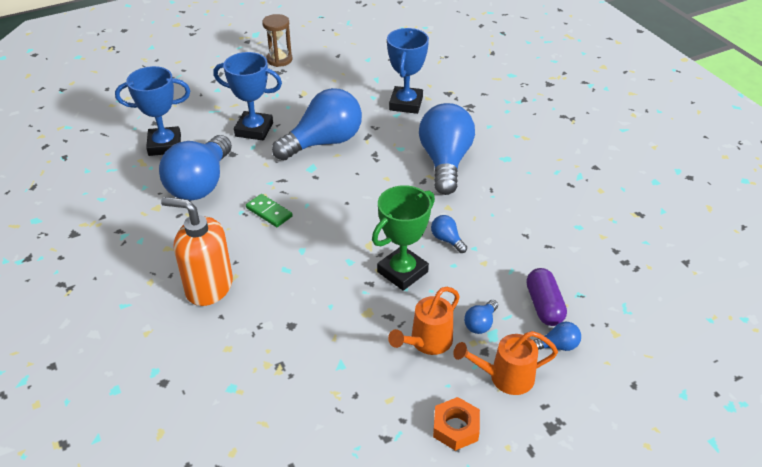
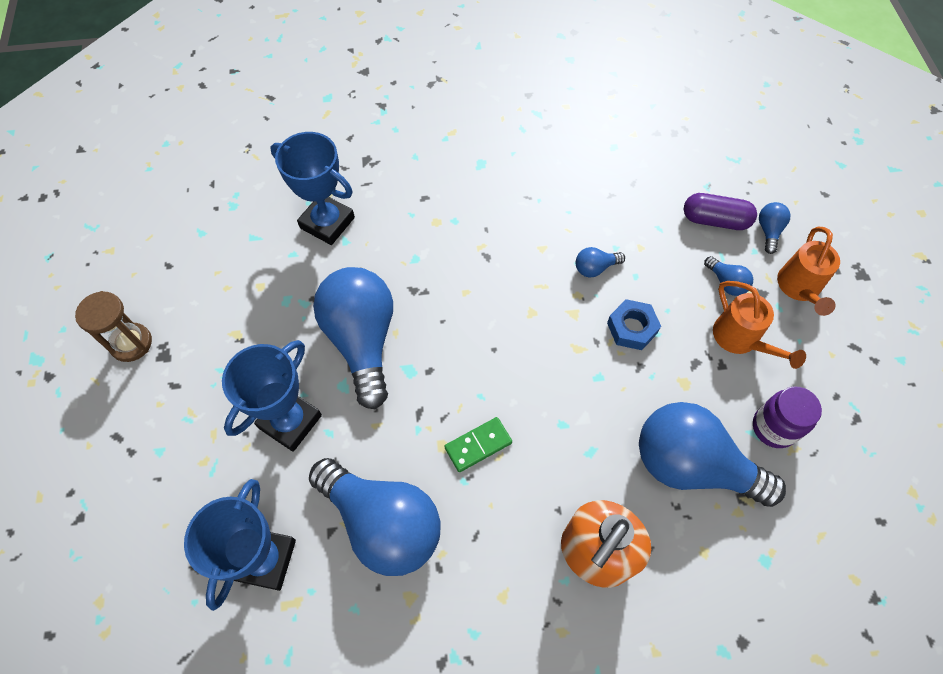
camera: 70 degrees left, 20 degrees up
green trophy [372,185,435,291] -> blue nut [607,299,661,350]
blue light bulb [419,103,475,195] -> blue light bulb moved to [639,402,786,507]
orange nut [433,397,480,451] -> none
none -> purple jar [753,387,822,448]

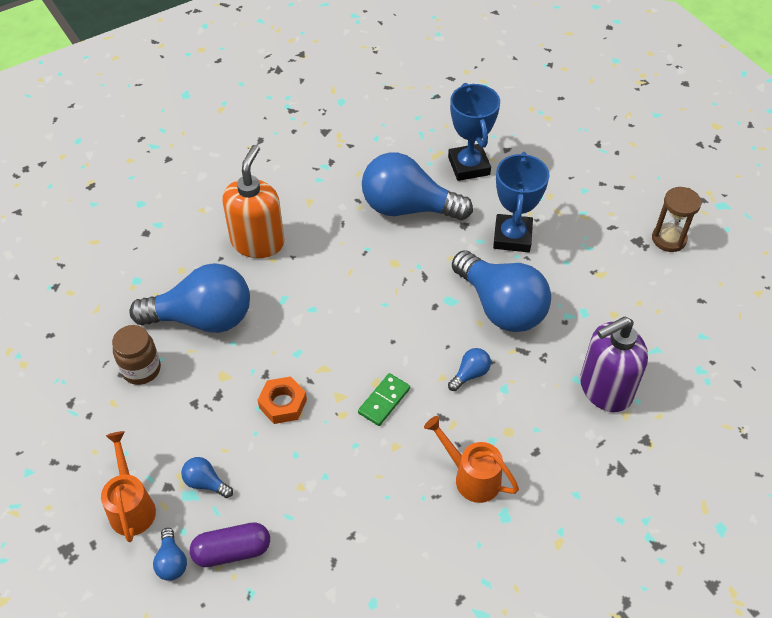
camera: 155 degrees right, 10 degrees down
blue trophy [270,132,355,245] -> purple soap dispenser [580,317,648,412]
green domino [444,417,512,472] -> green domino moved to [358,373,410,426]
blue light bulb [576,247,625,278] -> blue light bulb moved to [448,348,491,391]
blue nut [607,299,661,350] -> orange nut [258,376,307,424]
orange watering can [713,281,806,369] -> orange watering can moved to [424,416,519,503]
purple jar [753,387,822,448] -> brown jar [112,325,161,385]

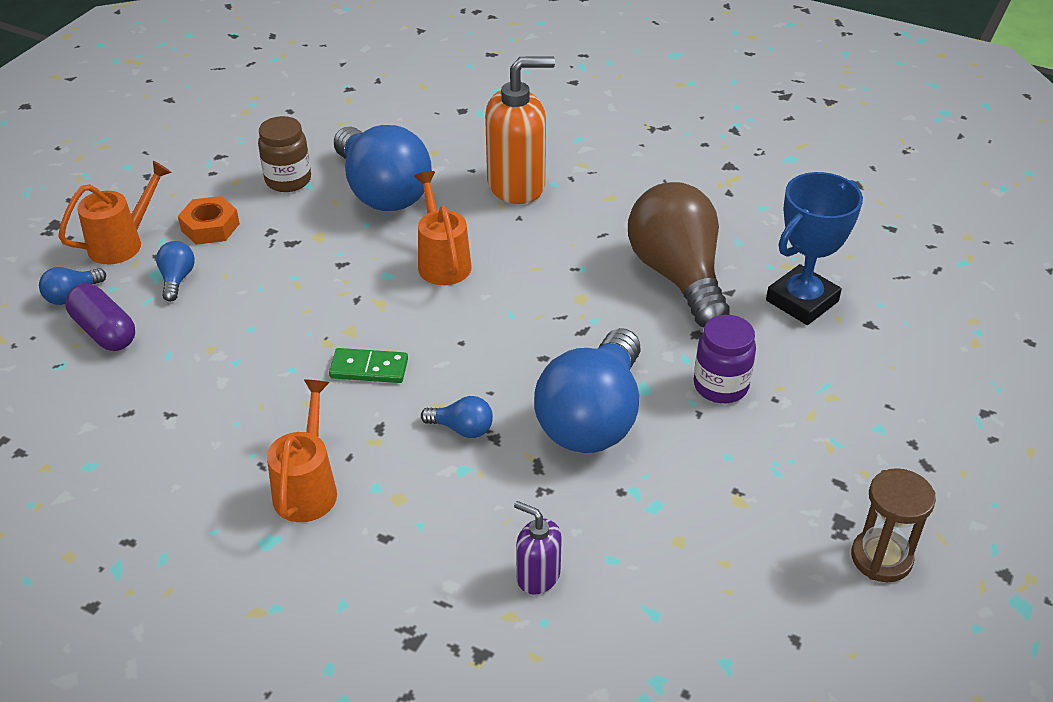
camera: 60 degrees right, 10 degrees down
orange nut [258,376,307,424] -> orange nut moved to [178,196,240,245]
blue light bulb [362,152,473,220] -> brown light bulb [628,182,730,327]
blue trophy [493,152,550,252] -> purple jar [694,315,756,403]
purple soap dispenser [580,317,648,412] -> purple soap dispenser [514,501,562,595], size x0.52
none -> orange watering can [414,171,472,285]

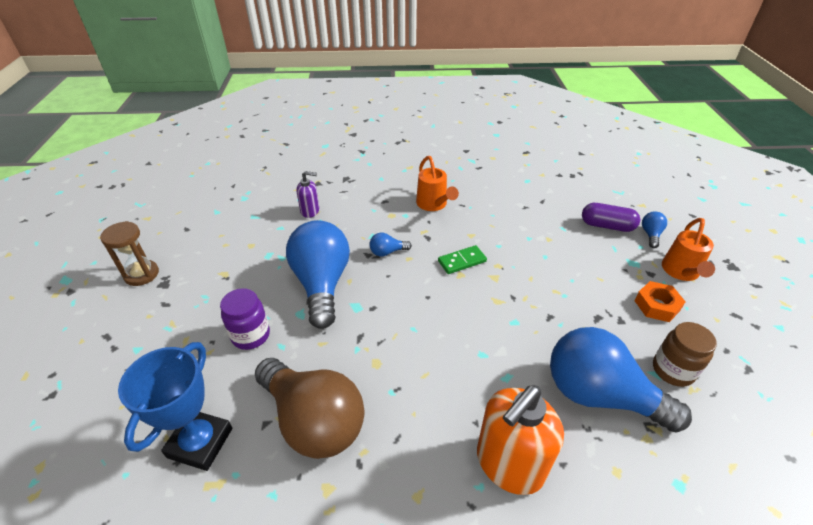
camera: 150 degrees right, 0 degrees up
blue light bulb [156,241,195,302] -> none
orange watering can [414,171,472,285] -> none

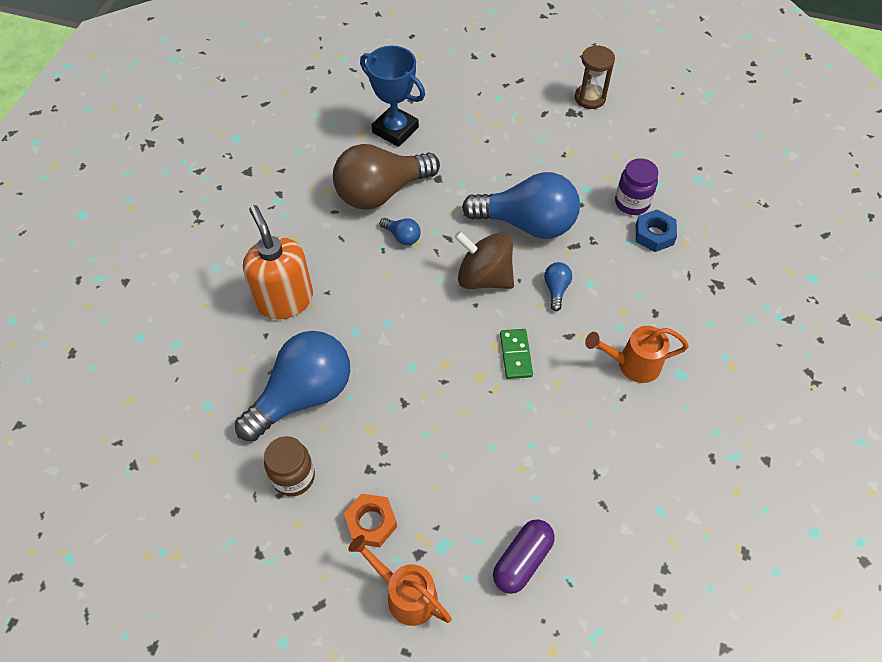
camera: 110 degrees right, 15 degrees up
purple jar [220,288,270,350] -> purple jar moved to [615,158,658,215]
purple soap dispenser [296,171,319,218] -> blue nut [636,209,677,252]
blue light bulb [642,211,667,248] -> blue light bulb moved to [380,218,421,245]
none -> brown spinning top [454,231,514,289]

